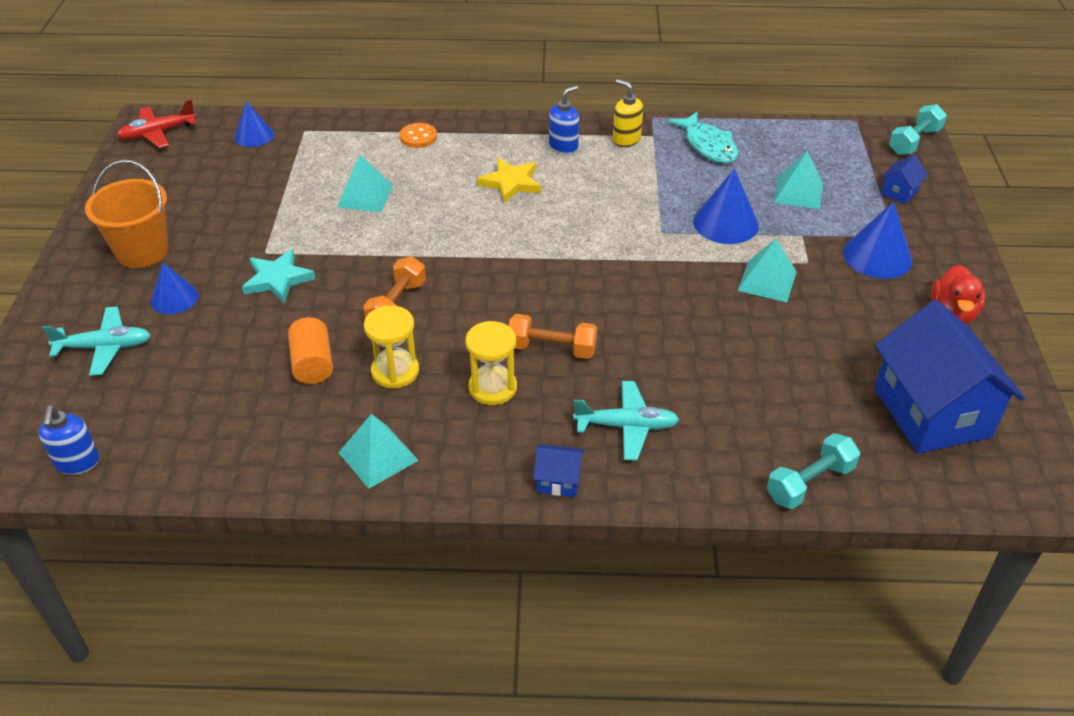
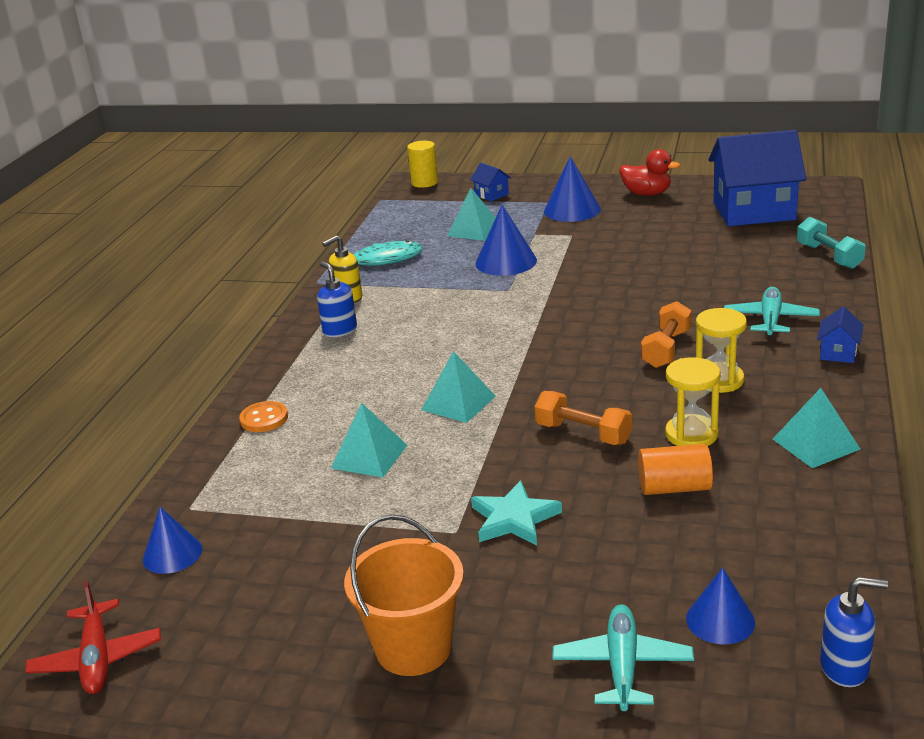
camera: 75 degrees left, 15 degrees down
blue cone [151,263,198,314] -> blue cone moved to [686,568,755,644]
yellow star [477,158,541,203] -> none
turquoise pyramid [738,239,797,302] -> turquoise pyramid moved to [421,351,496,423]
turquoise dumbbell [889,104,947,155] -> yellow cylinder [407,141,438,188]

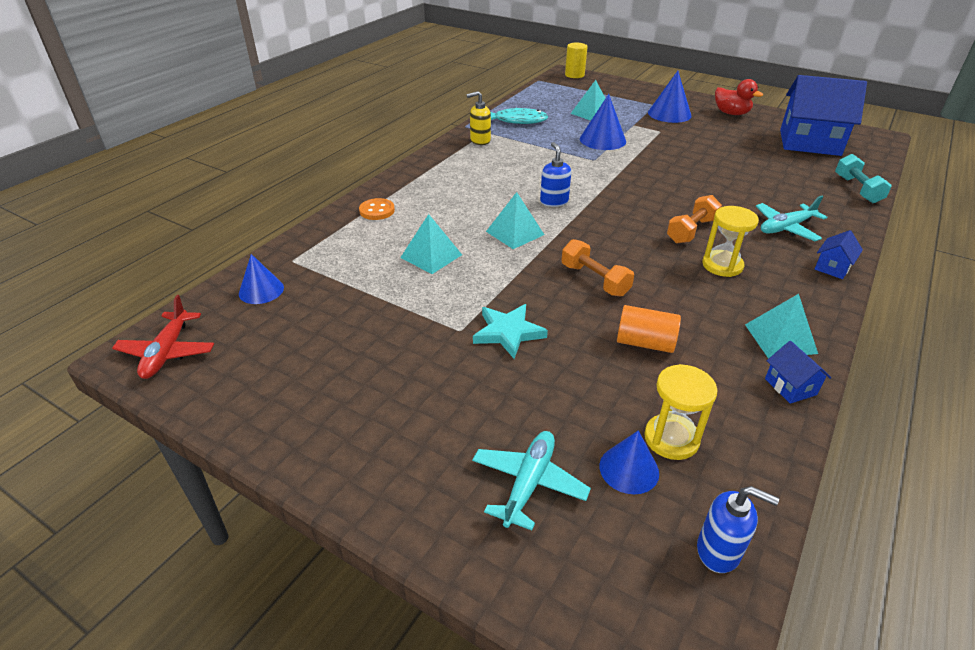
camera: 15 degrees right, 10 degrees up
blue soap dispenser [317,261,357,337] -> blue soap dispenser moved to [540,142,571,207]
orange bucket [344,514,464,676] -> none
blue house [470,163,511,201] -> blue house moved to [765,341,831,404]
yellow hourglass [665,357,721,446] -> yellow hourglass moved to [644,364,718,460]
turquoise plane [724,287,820,338] -> turquoise plane turned 150 degrees counterclockwise [756,196,827,241]

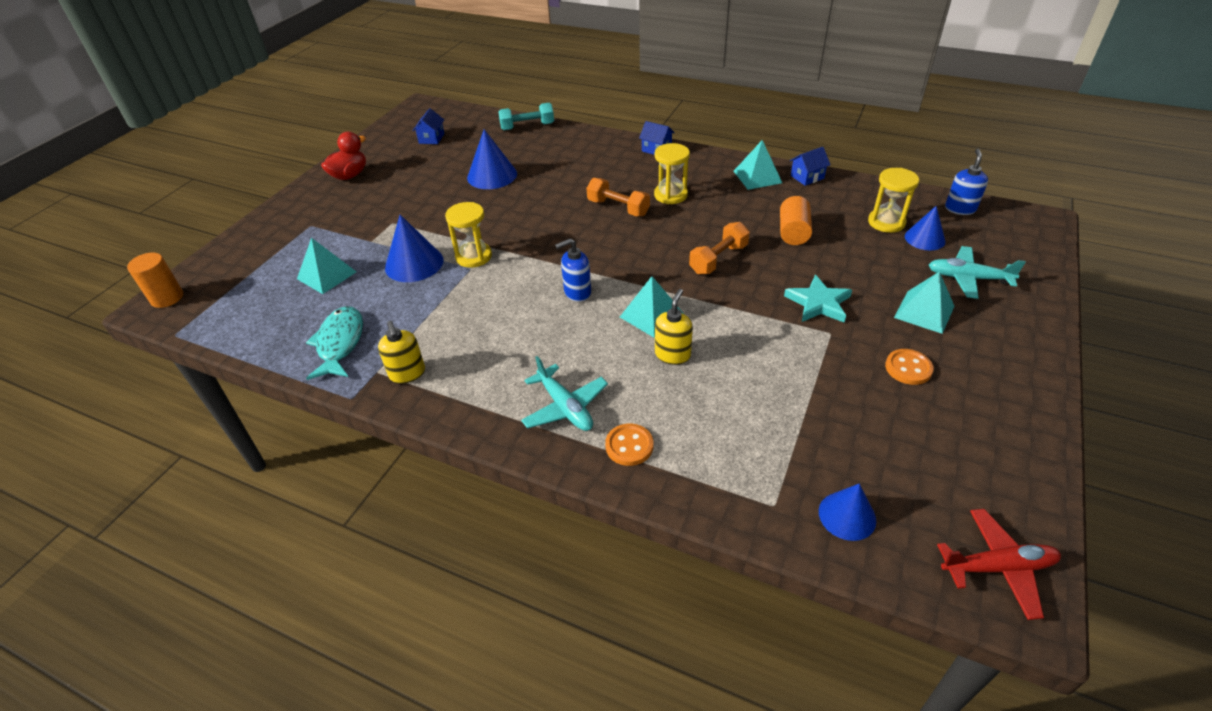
camera: 95 degrees left, 5 degrees up
turquoise pyramid [400,214,462,274] -> turquoise pyramid moved to [894,271,954,334]
yellow cylinder [565,43,587,78] -> orange cylinder [127,252,183,308]
blue cone [648,71,691,123] -> blue cone moved to [467,129,517,189]
turquoise plane [756,196,827,241] -> turquoise plane moved to [521,356,608,431]
blue house [780,75,867,156] -> blue house [413,108,444,144], size x0.41
none -> yellow hourglass [445,202,492,268]
none -> yellow soap dispenser [655,289,693,365]
none -> orange button [885,349,934,385]

